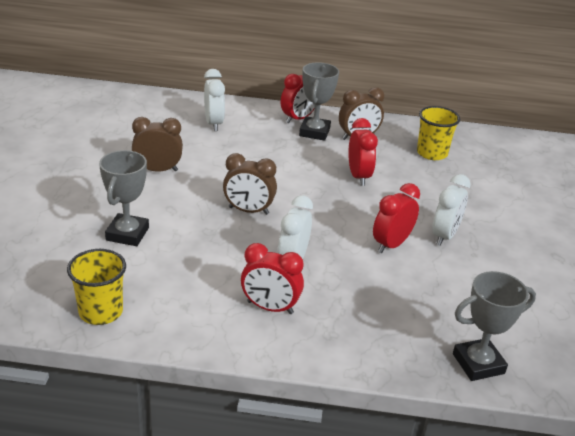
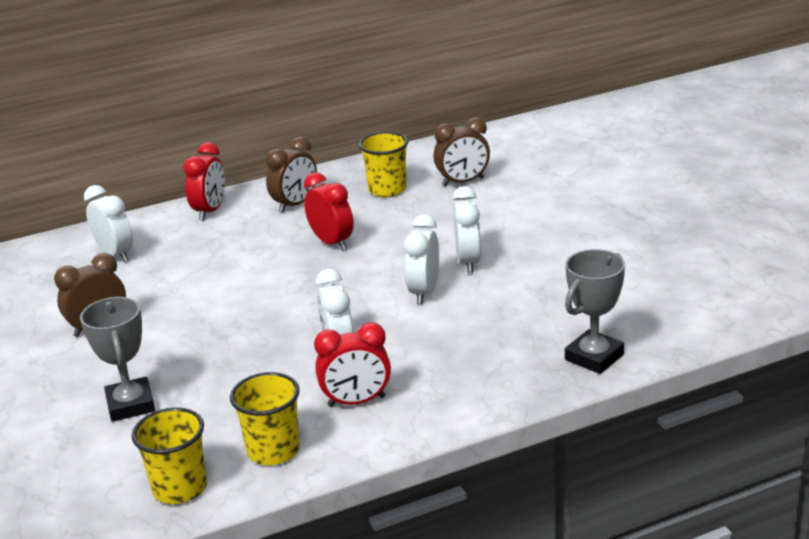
camera: 25 degrees left, 5 degrees down
brown clock [223,153,277,215] -> brown clock moved to [434,117,490,186]
grey trophy [299,62,339,141] -> none
red clock [373,183,420,253] -> white clock [404,214,439,304]
none -> yellow cup [230,372,300,465]

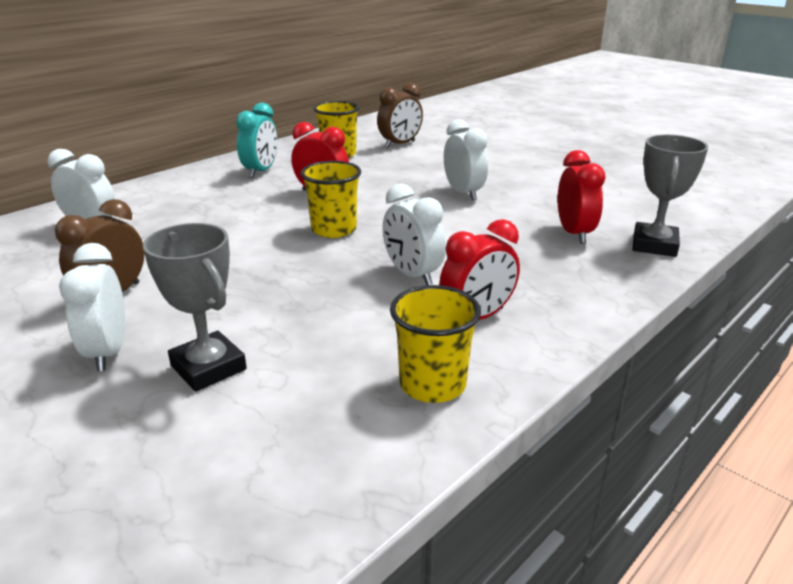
camera: 25 degrees left, 0 degrees up
yellow cup [132,407,207,504] -> yellow cup moved to [301,161,361,238]
red clock [184,142,225,220] -> red clock moved to [558,150,606,244]
brown clock [266,137,317,213] -> turquoise clock [236,103,277,178]
white clock [404,214,439,304] -> white clock moved to [59,243,125,371]

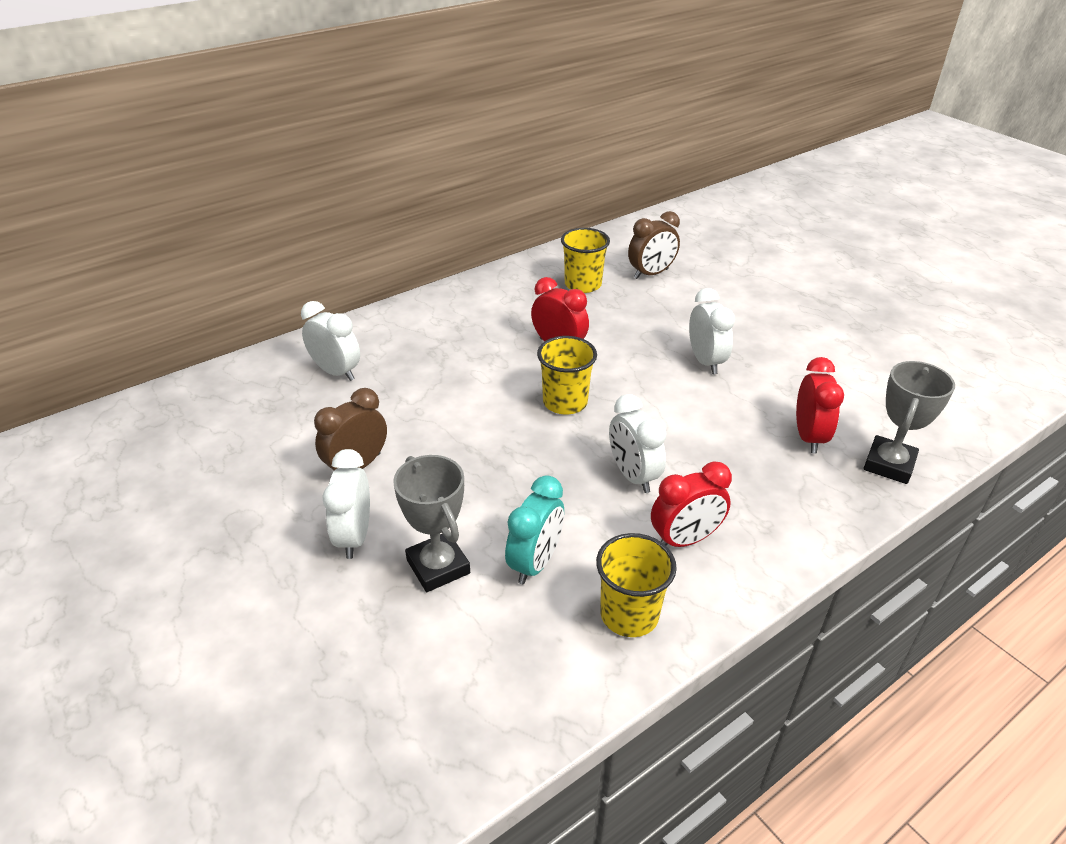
camera: 10 degrees right, 10 degrees up
turquoise clock [236,103,277,178] -> turquoise clock moved to [505,475,564,584]

